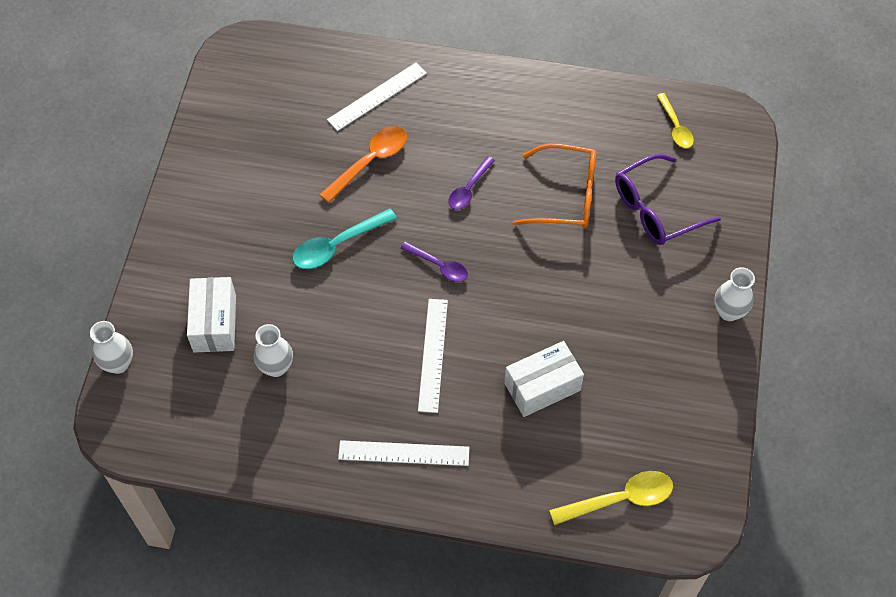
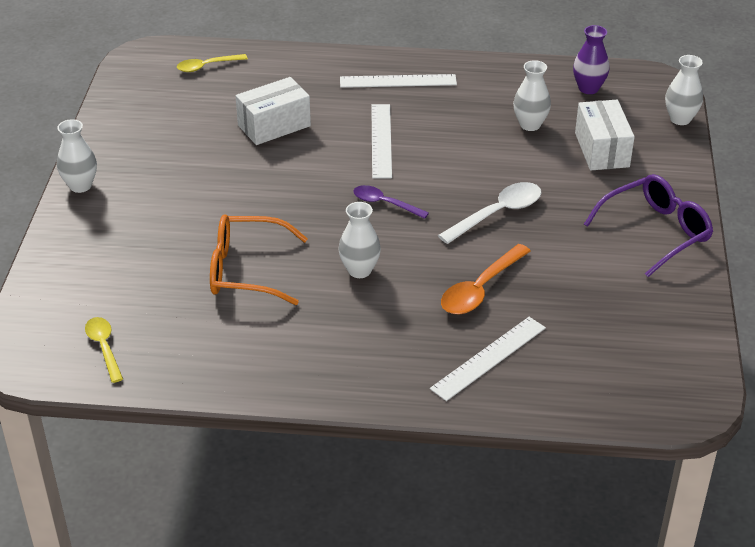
camera: 175 degrees right, 20 degrees down
turquoise spoon [292,208,397,269] -> white spoon [438,182,542,244]
purple spoon [448,156,495,210] -> white vase [338,202,381,278]
yellow spoon [549,471,673,525] -> yellow spoon [177,54,248,72], size x0.66
purple glasses [615,154,721,245] -> purple glasses moved to [584,174,713,277]
none -> purple vase [573,25,610,94]

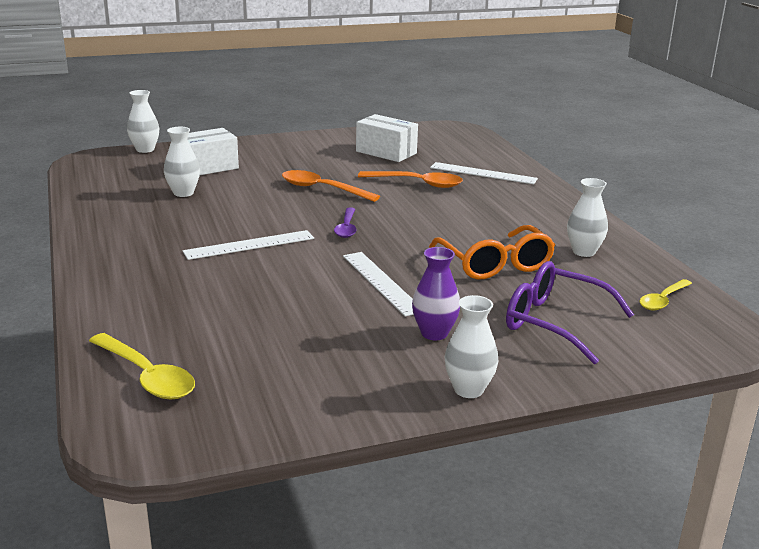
camera: 115 degrees left, 15 degrees down
yellow spoon [177,54,248,72] -> yellow spoon [89,333,195,399], size x1.53
white box [235,77,311,145] -> white box moved to [356,114,418,162]
white vase [338,202,381,278] -> white vase moved to [567,178,608,257]
white ruler [340,74,457,88] -> white ruler moved to [343,252,414,317]
white spoon [438,182,542,244] -> orange spoon [282,170,380,202]
purple vase [573,25,610,94] -> purple vase moved to [412,247,460,340]
purple glasses [584,174,713,277] -> purple glasses moved to [506,261,634,364]

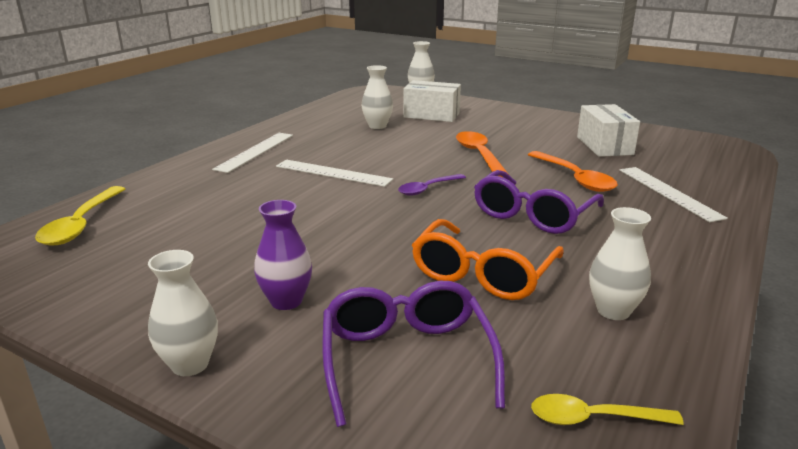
camera: 50 degrees right, 0 degrees up
white ruler [343,252,414,317] -> white ruler moved to [212,133,293,173]
none -> purple glasses [474,170,604,234]

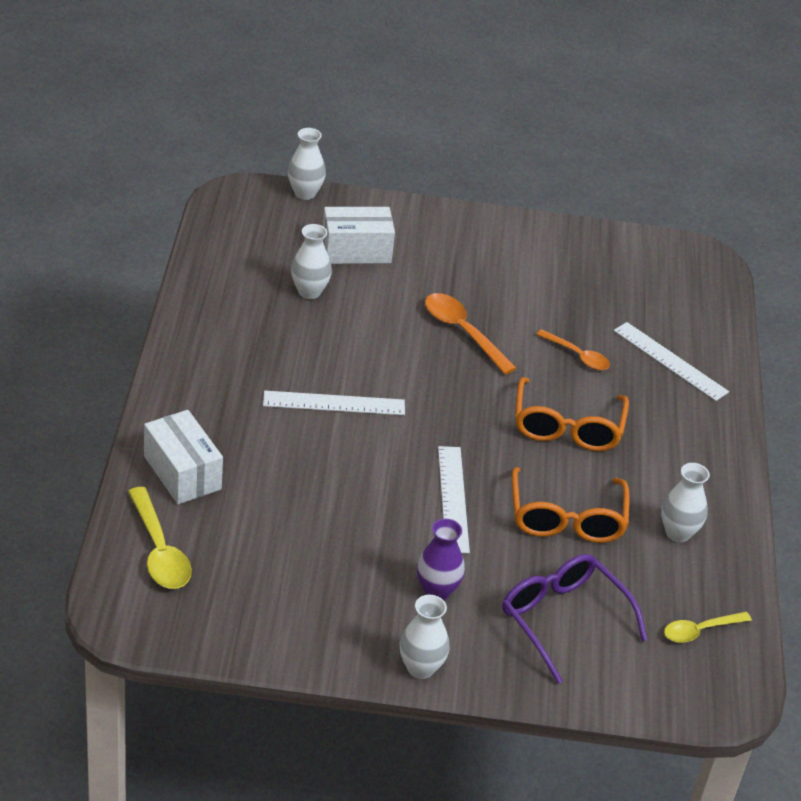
camera: 30 degrees left, 15 degrees up
white ruler [212,133,293,173] -> white ruler moved to [438,446,470,554]
purple spoon [398,174,466,196] -> none
purple glasses [474,170,604,234] -> orange glasses [515,377,629,451]
orange spoon [528,151,618,192] -> orange spoon [536,329,610,370], size x0.66
white box [577,104,640,157] -> white box moved to [144,410,223,504]

